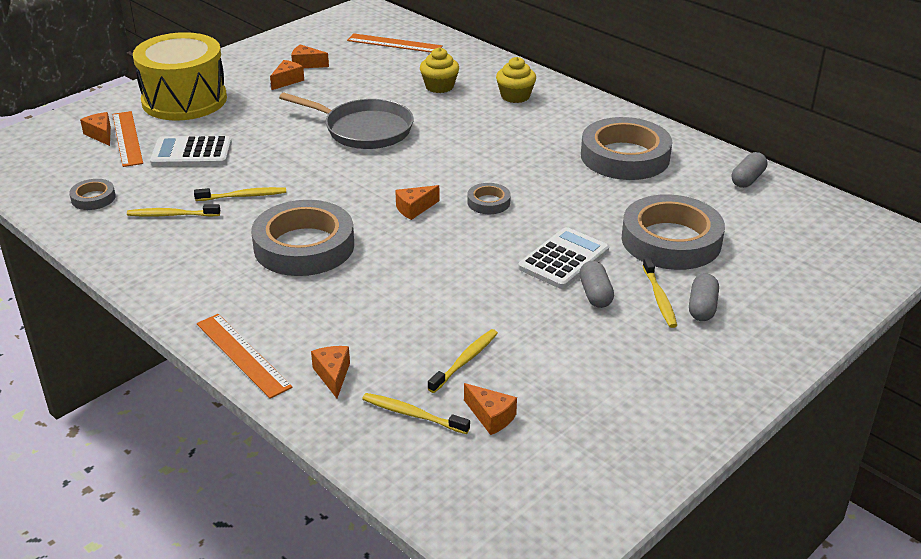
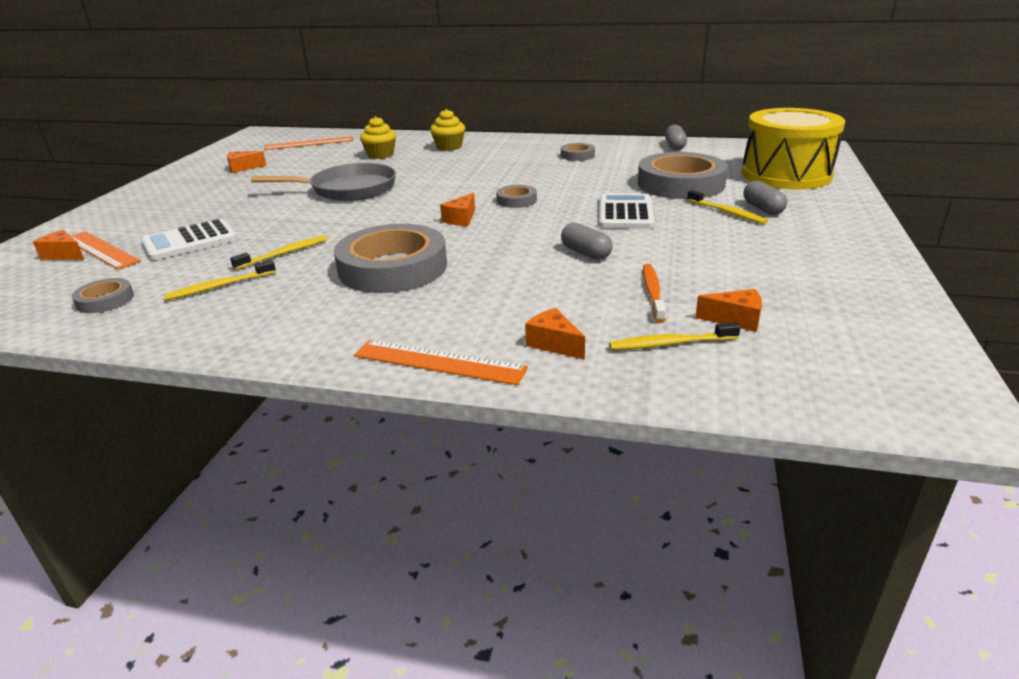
camera: 30 degrees left, 5 degrees down
yellow drum [133,32,227,121] -> yellow drum moved to [741,108,845,189]
orange cheese [270,60,304,90] -> none
yellow toothbrush [428,329,498,393] -> orange toothbrush [643,264,666,323]
grey capsule [579,261,614,308] -> grey capsule moved to [561,223,613,260]
grey tape [581,117,672,180] -> grey tape [561,143,595,161], size x0.46

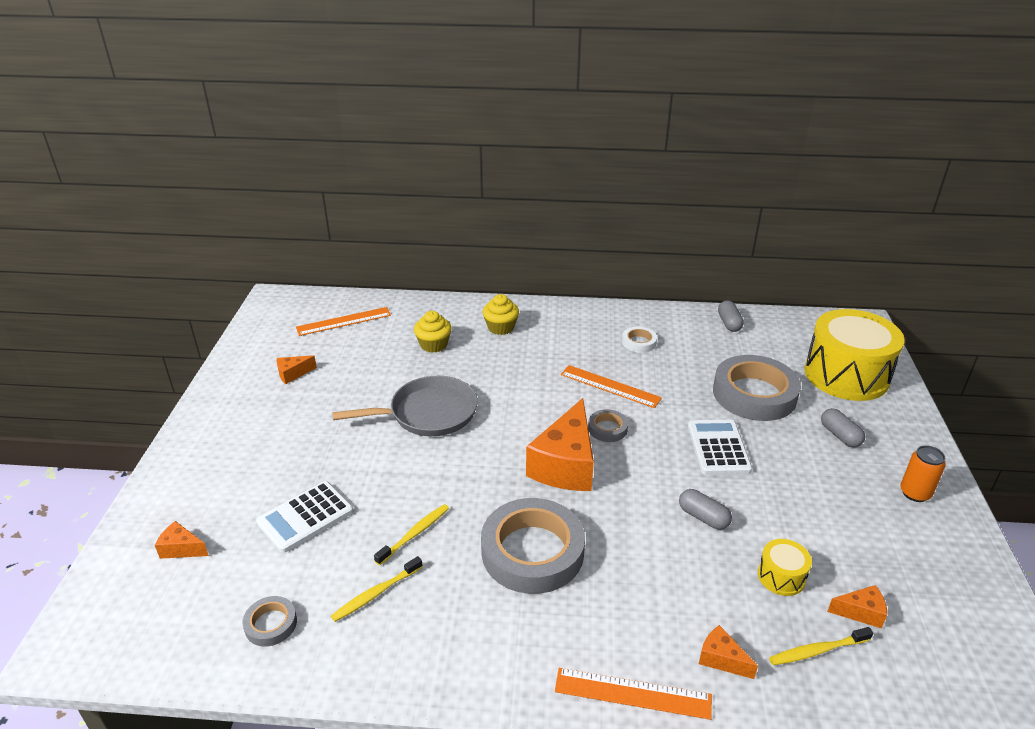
camera: 10 degrees left, 5 degrees up
orange ruler [71,231,141,270] -> orange ruler moved to [561,365,662,408]
orange cheese [440,193,475,226] -> orange cheese [526,398,594,491], size x2.23
grey tape [561,143,595,161] -> white tape [622,326,657,353]
orange toothbrush [643,264,666,323] -> yellow drum [758,539,812,596]
yellow toothbrush [687,190,768,224] -> none
none -> orange can [900,445,946,502]

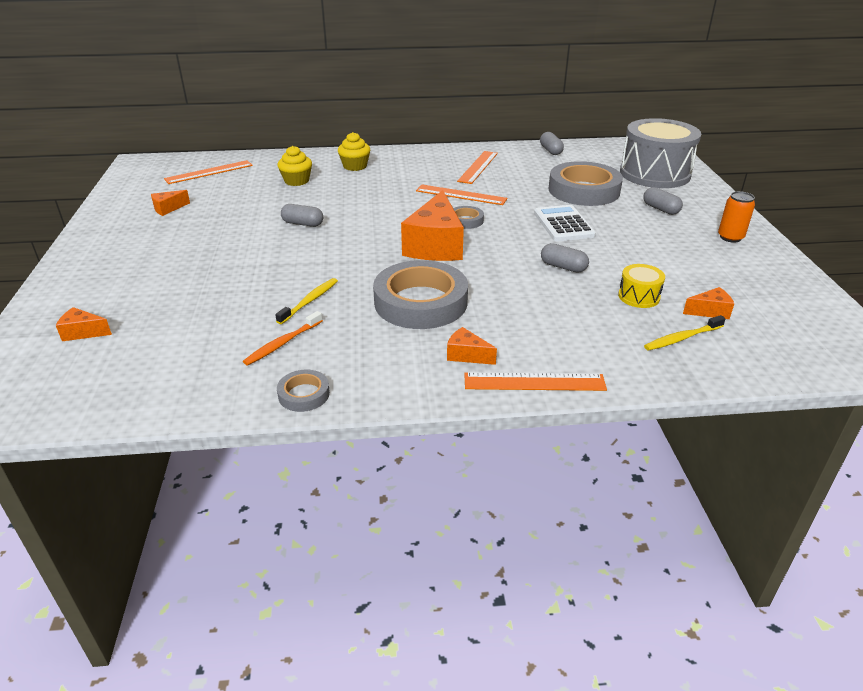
camera: 10 degrees left, 0 degrees up
grey tape [242,596,297,646] -> grey tape moved to [277,370,330,412]
white calculator [256,481,354,553] -> none
yellow toothbrush [331,556,423,622] -> orange toothbrush [243,311,323,365]
grey pan [332,376,478,436] -> grey capsule [281,204,323,227]
white tape [622,326,657,353] -> orange ruler [457,151,498,184]
orange cheese [699,625,758,679] -> orange cheese moved to [447,327,497,365]
yellow drum [804,309,905,401] -> grey drum [620,118,701,188]

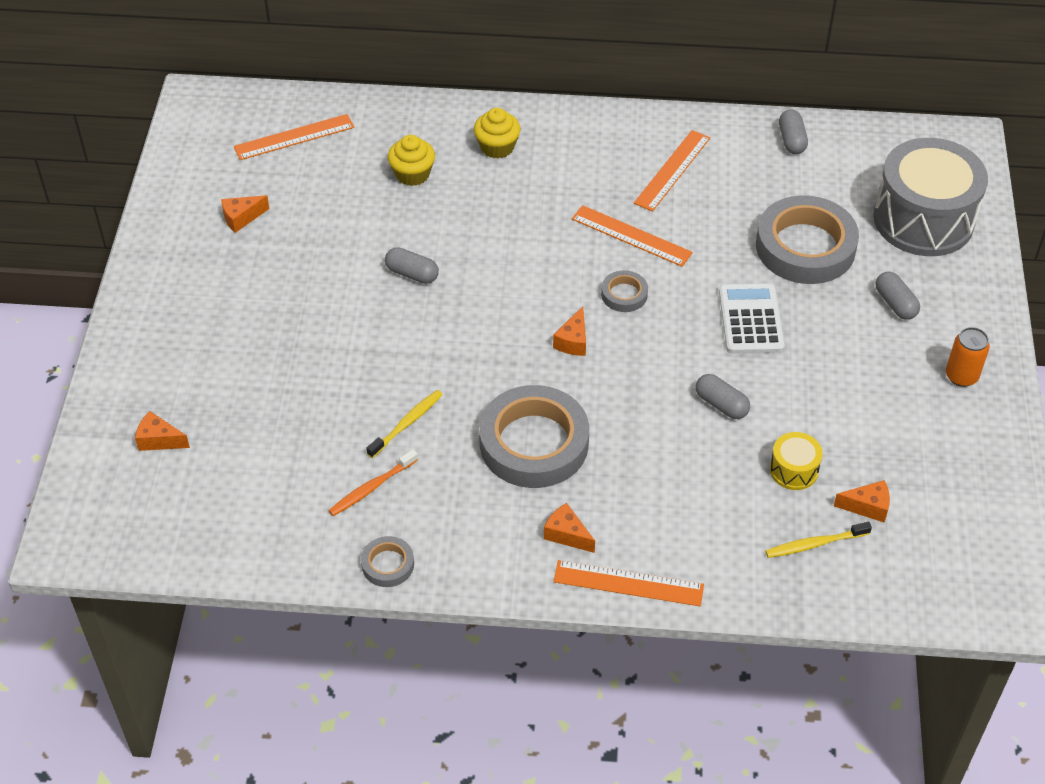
camera: 10 degrees right, 15 degrees up
orange cheese [401,190,464,261] -> orange cheese [553,306,586,356], size x0.45

